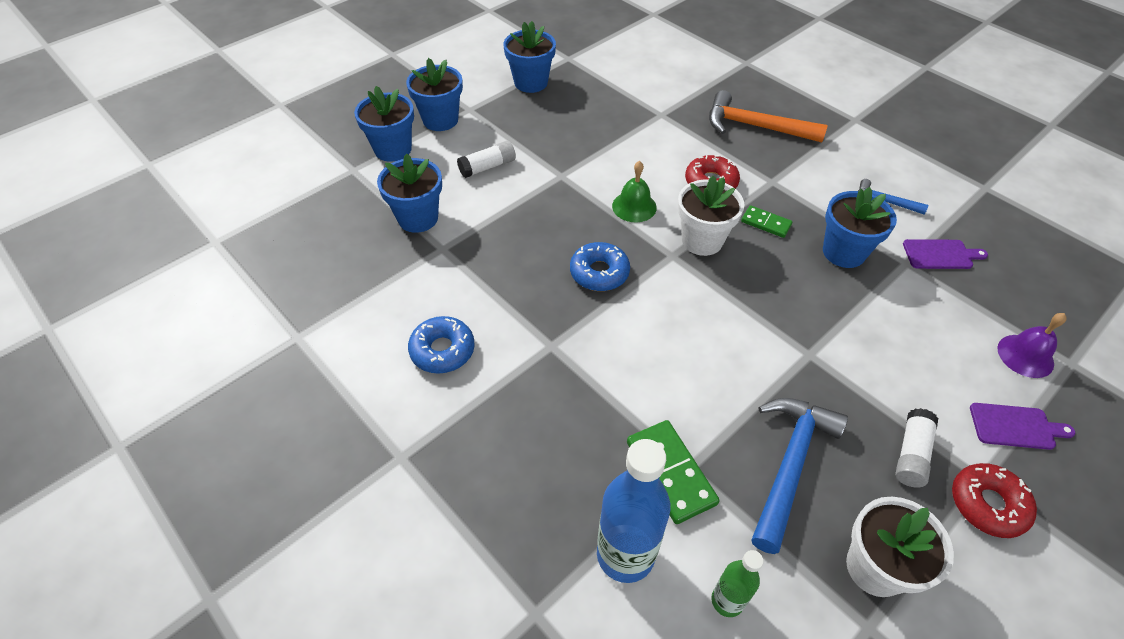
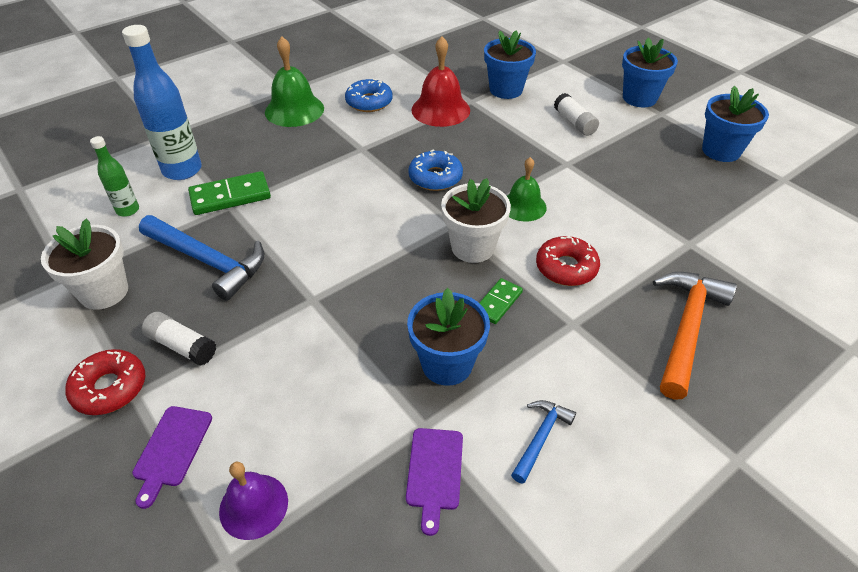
camera: 95 degrees right, 5 degrees down
blue flower pot [354,86,414,162] -> none
none -> green bell [265,36,324,127]
none -> red bell [411,36,470,127]

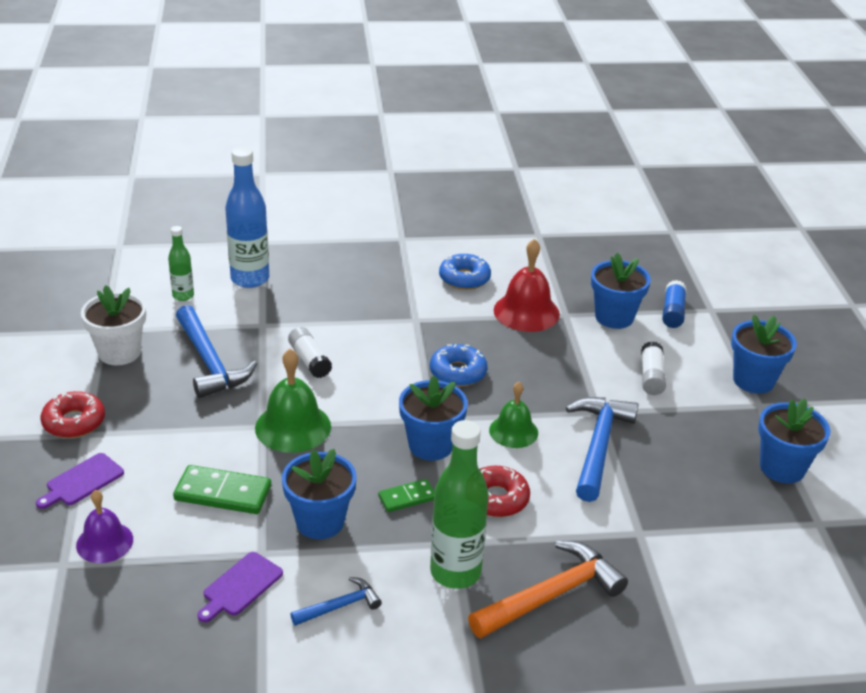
camera: 30 degrees right, 10 degrees down
white glue stick [142,312,216,366] -> white glue stick moved to [288,327,332,378]
green domino [188,171,271,215] -> green domino moved to [173,465,271,514]
green bell [265,36,324,127] -> green bell moved to [255,349,331,453]
white flower pot [441,178,511,263] -> blue flower pot [399,376,468,461]
none -> green bottle [430,420,489,589]
none -> blue hammer [566,397,639,502]
none -> blue glue stick [662,280,687,328]

